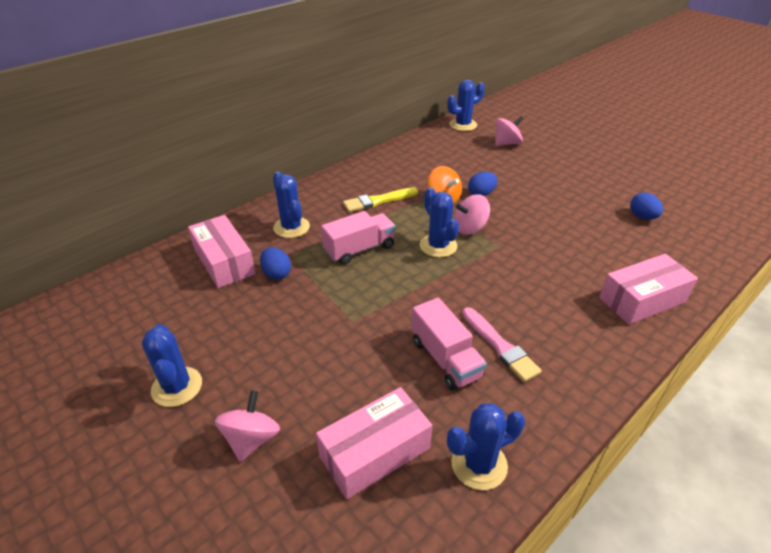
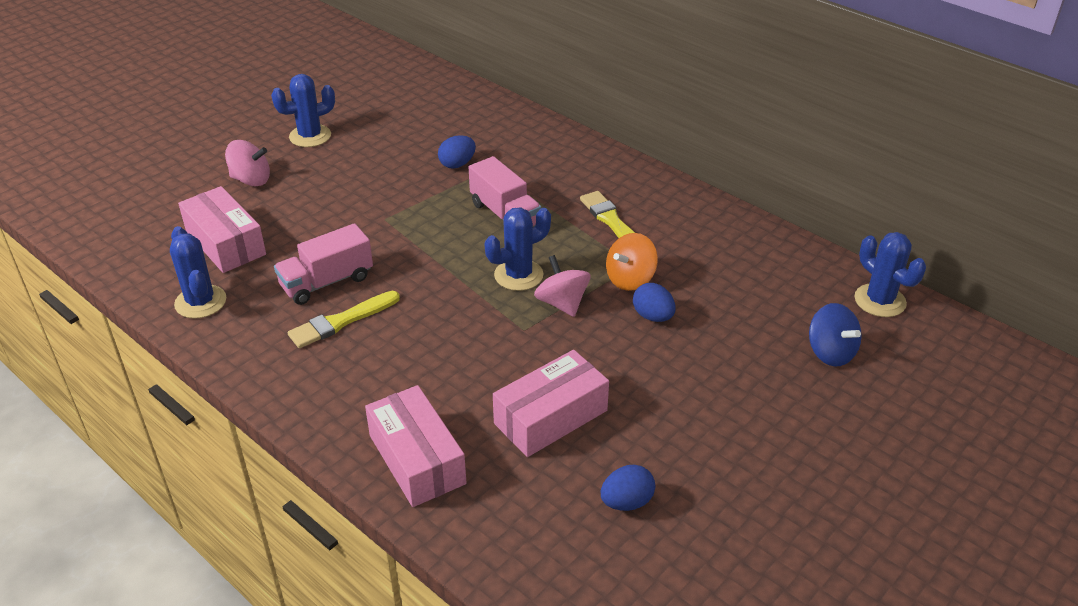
camera: 85 degrees right, 0 degrees up
pink box [188,215,256,288] -> pink box moved to [493,350,609,457]
blue cactus [273,171,310,238] -> none
pink brush [462,307,541,382] -> yellow brush [288,291,400,348]
pink spinning top [495,116,523,146] -> blue spinning top [809,303,862,366]

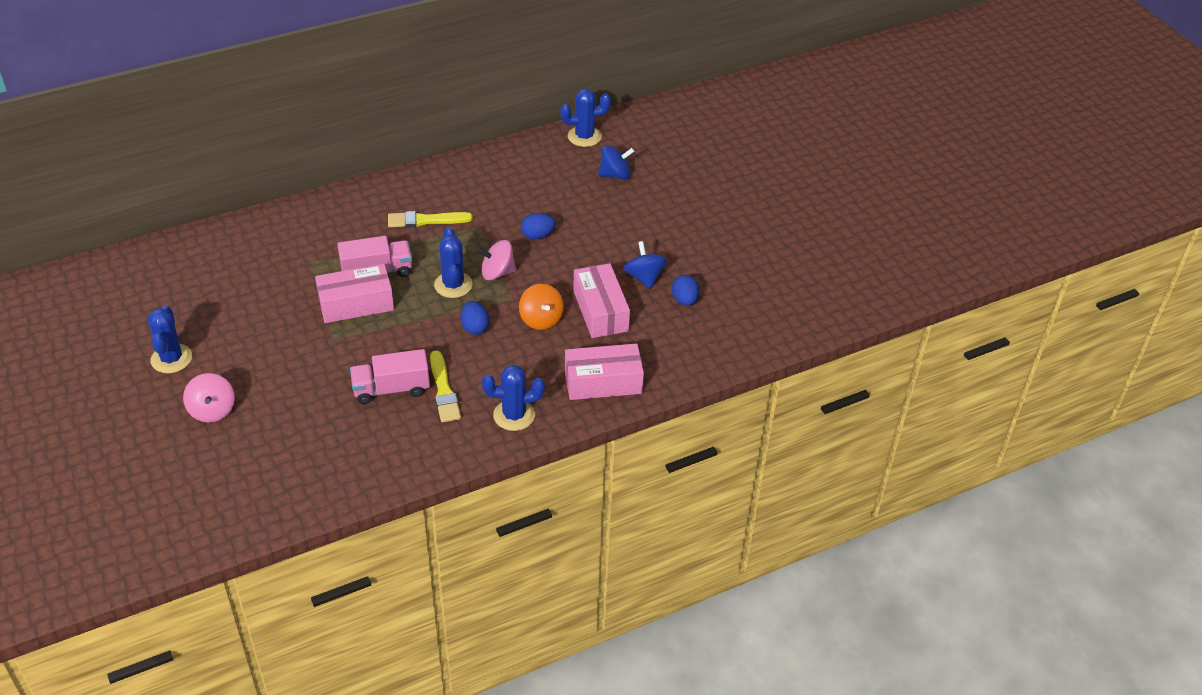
camera: 70 degrees left, 5 degrees up
blue cactus [170,226,226,319] -> blue cactus moved to [482,365,545,431]
pink box [178,186,266,273] -> pink box moved to [315,264,394,323]
pink spinning top [225,140,270,186] -> pink spinning top turned 135 degrees clockwise [183,373,235,422]
pink truck [274,223,373,305] -> pink truck turned 90 degrees clockwise [350,349,430,404]
blue egg [438,135,476,168] -> blue egg moved to [461,301,489,335]
orange spinning top [606,233,658,291] -> orange spinning top moved to [519,284,564,330]
none -> blue spinning top [623,241,667,289]

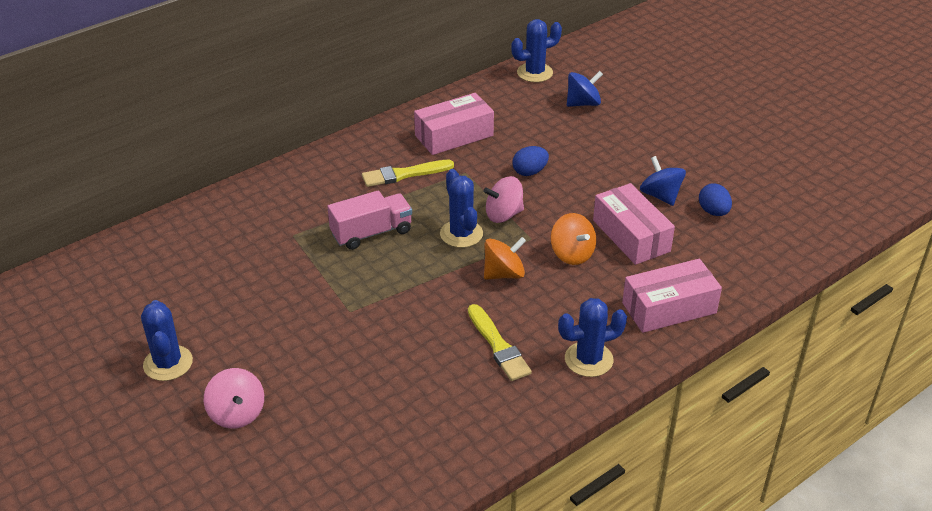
camera: 10 degrees left, 5 degrees down
pink box [315,264,394,323] -> pink box moved to [414,93,494,155]
pink truck [350,349,430,404] -> none
blue egg [461,301,489,335] -> orange spinning top [484,237,526,280]

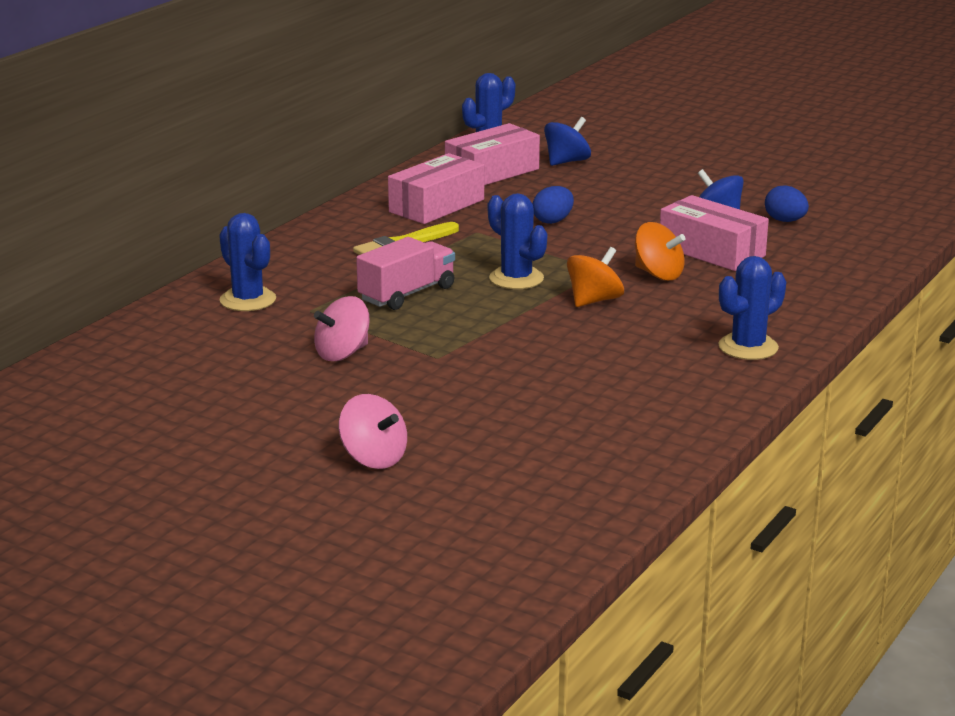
camera: 20 degrees left, 15 degrees down
blue cactus [141,300,193,381] -> blue cactus moved to [219,213,276,311]
yellow brush [468,304,532,381] -> none
pink spinning top [483,176,524,223] -> pink spinning top moved to [314,296,369,361]
pink box [622,259,722,333] -> pink box moved to [445,123,540,185]

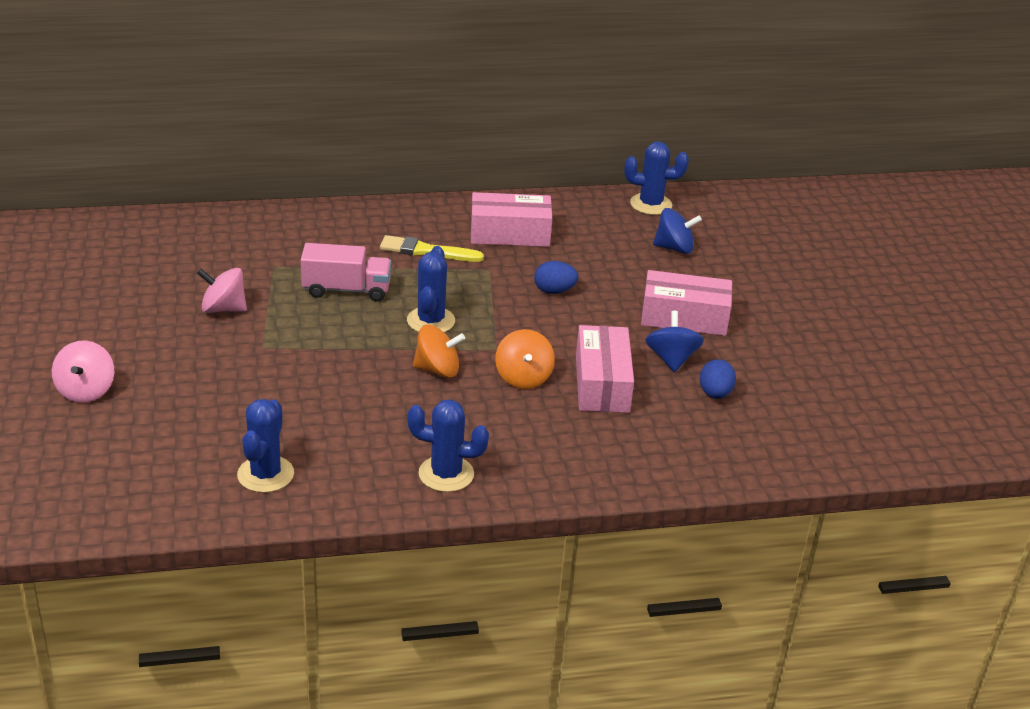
camera: 45 degrees right, 10 degrees up
blue cactus [219,213,276,311] -> blue cactus moved to [237,399,294,493]
pink box [445,123,540,185] -> pink box moved to [641,270,732,336]

